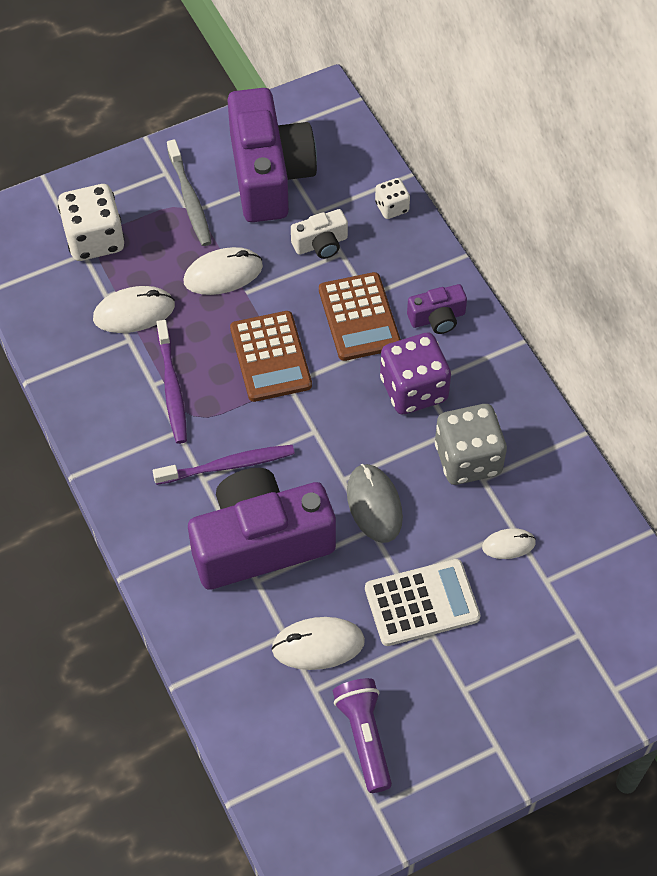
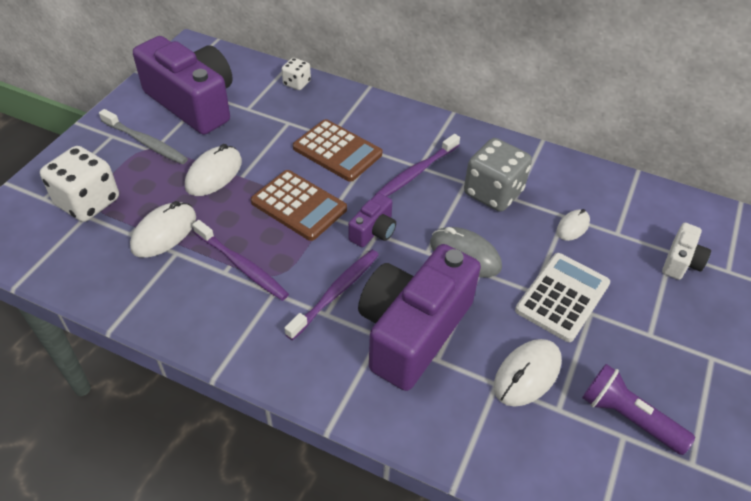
camera: 40 degrees left, 10 degrees down
white camera [291,209,348,259] -> white camera moved to [662,223,711,280]
purple dice [380,333,451,414] -> purple toothbrush [375,134,460,197]
purple camera [407,284,467,334] -> purple camera moved to [348,193,396,247]

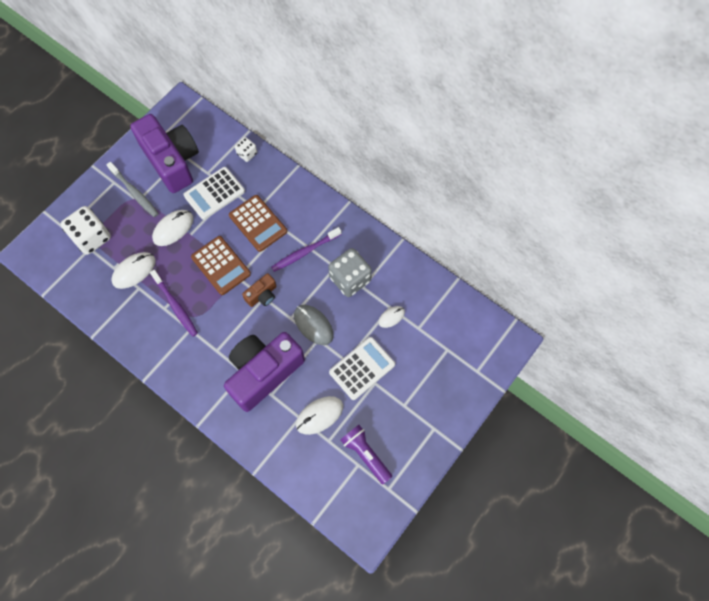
camera: 15 degrees right, 20 degrees up
purple toothbrush [284,250,379,340] -> none
purple camera [348,193,396,247] -> brown camera [242,273,276,307]
white camera [662,223,711,280] -> none
none -> white calculator [183,167,245,220]

